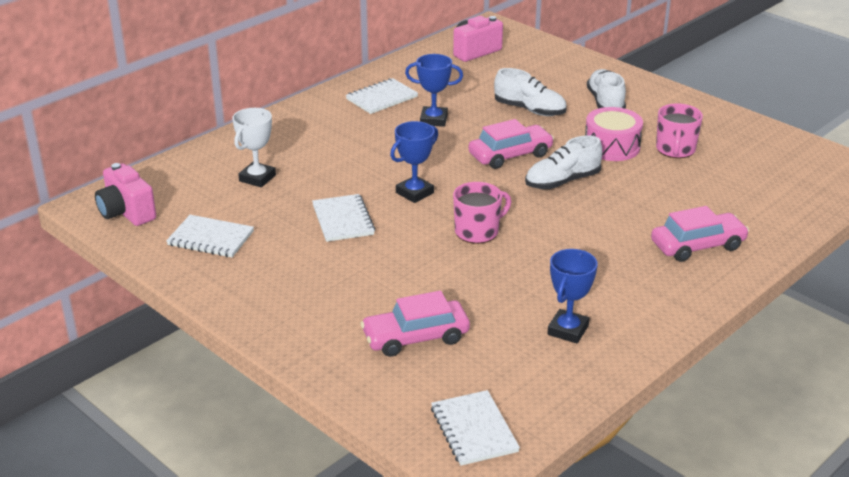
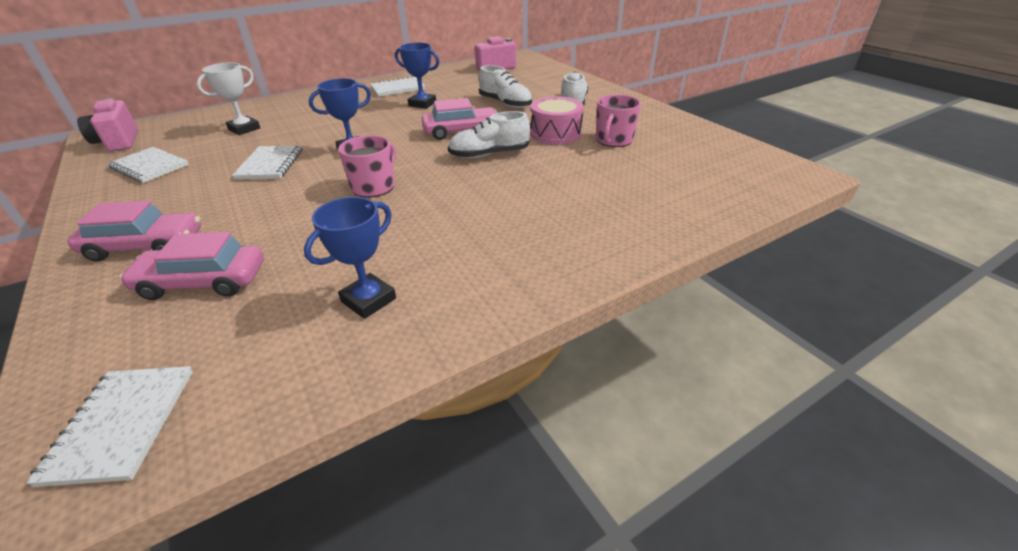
camera: 15 degrees right, 5 degrees up
pink mug [453,182,511,244] -> pink mug turned 45 degrees counterclockwise [338,135,396,198]
pink car [651,206,749,262] -> pink car moved to [67,201,201,262]

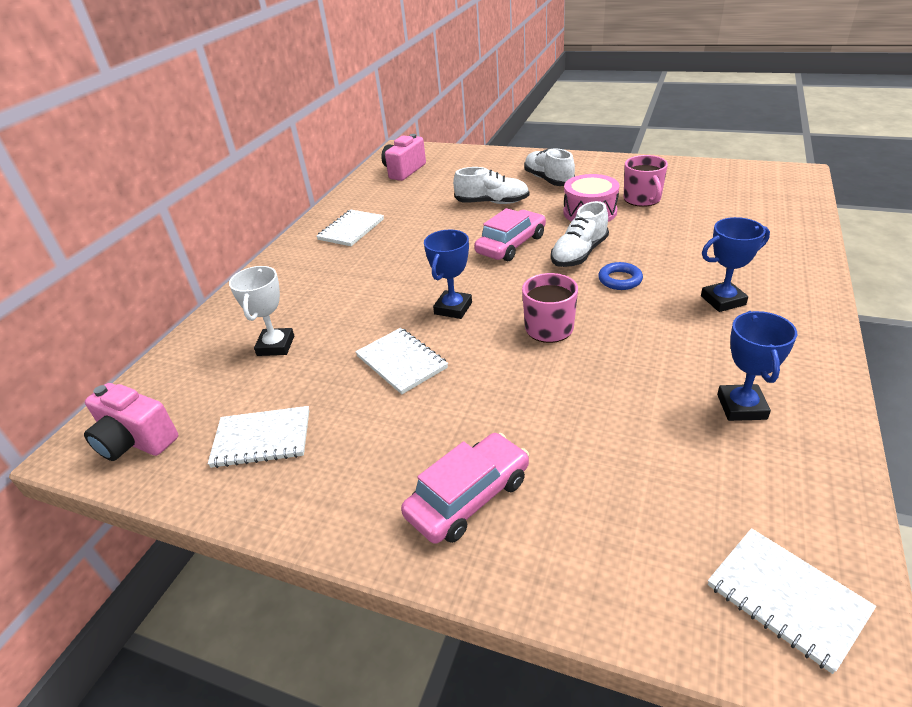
camera: 35 degrees left, 0 degrees up
pink car [119,232,264,300] -> none
blue trophy [395,43,439,109] -> blue trophy moved to [701,217,770,312]
none -> blue ring [598,262,643,290]

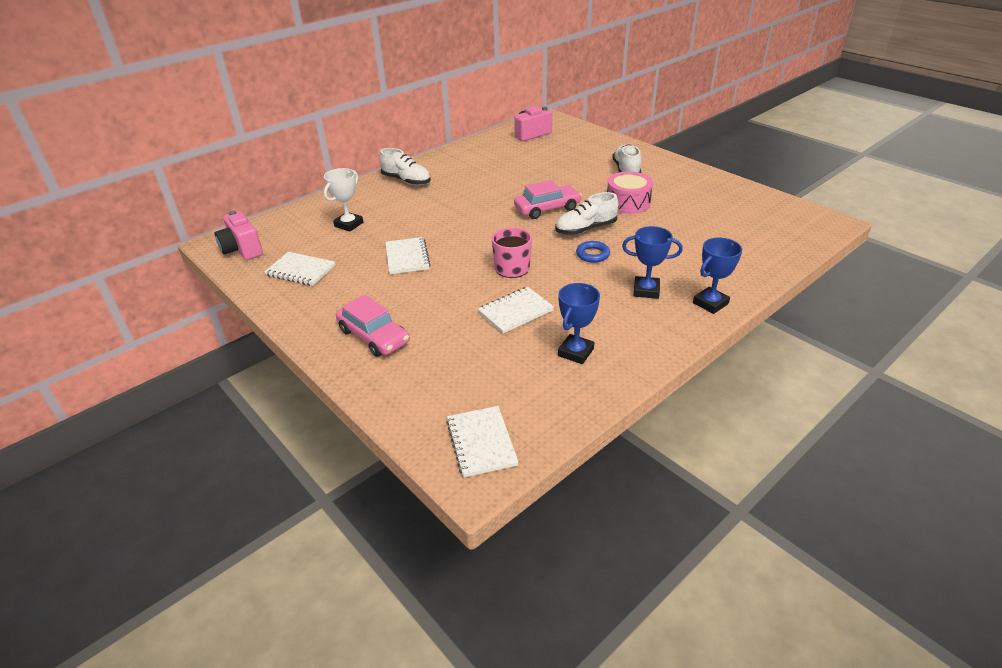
camera: 25 degrees right, 0 degrees up
white notebook [316,210,384,246] -> white notebook moved to [478,287,554,333]
pink car [401,433,529,544] -> pink car turned 60 degrees clockwise [336,295,410,357]
blue trophy [424,230,472,319] -> blue trophy moved to [693,238,742,314]
white shoe [453,167,529,204] -> white shoe moved to [379,148,431,185]
pink mug [624,155,668,207] -> none

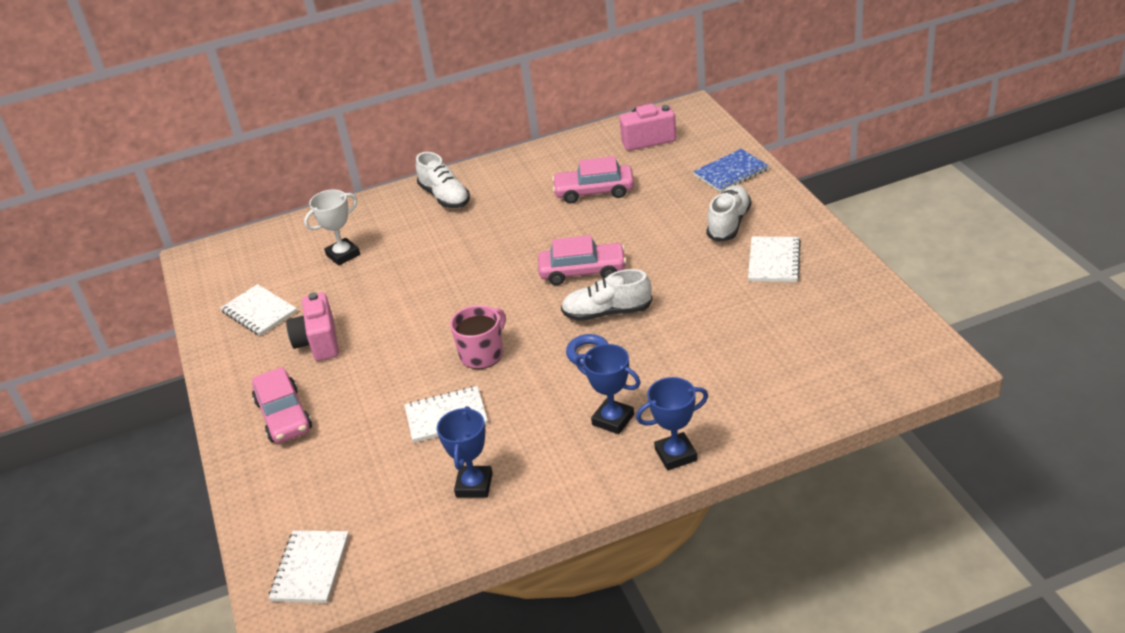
camera: 25 degrees right, 0 degrees up
pink camera [214,211,263,260] -> pink camera moved to [286,292,339,361]
white notebook [385,237,431,274] -> white notebook moved to [748,237,801,282]
blue trophy [558,283,600,364] -> blue trophy turned 45 degrees counterclockwise [437,406,493,497]
pink drum [607,171,653,214] -> none
none -> pink car [552,156,634,203]
none -> blue notebook [693,149,769,192]

